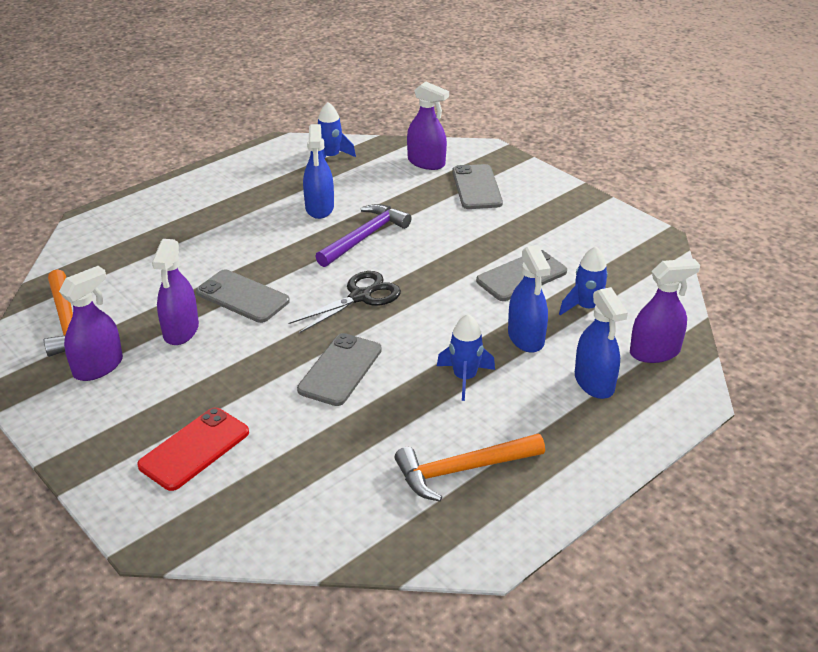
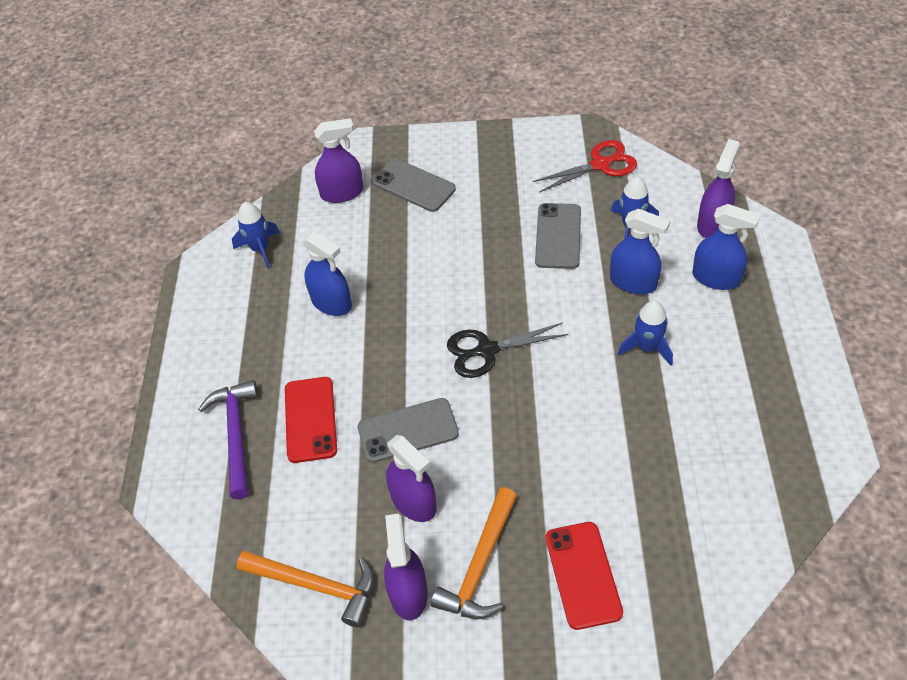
camera: 45 degrees left, 15 degrees up
black scissors [289,271,401,333] -> black scissors turned 105 degrees counterclockwise [447,322,568,378]
grey phone [297,333,382,406] -> none
purple hammer [315,204,412,267] -> purple hammer moved to [198,380,258,499]
orange hammer [395,434,545,502] -> orange hammer moved to [431,487,517,619]
none -> red phone [285,377,337,463]
none -> red scissors [533,140,637,193]

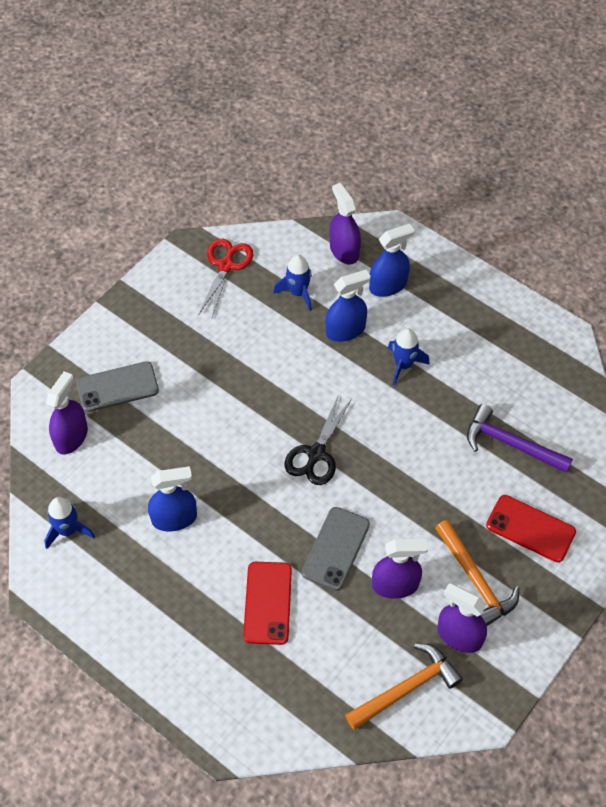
camera: 55 degrees left, 5 degrees up
purple hammer [198,380,258,499] -> purple hammer moved to [467,404,573,473]
red phone [285,377,337,463] -> red phone turned 60 degrees clockwise [243,562,292,645]
grey phone [535,203,581,269] -> none

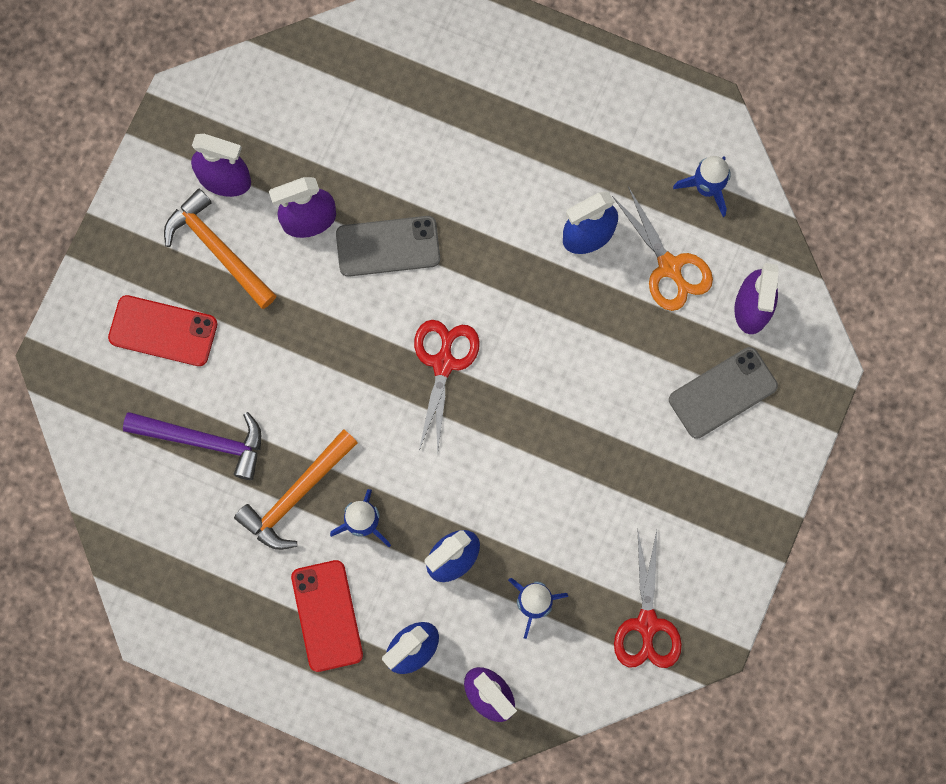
camera: 165 degrees right, 20 degrees up
red phone [243,562,292,645] -> red phone moved to [291,560,363,672]
black scissors [285,394,352,485] -> red scissors [414,320,480,453]
grey phone [302,507,370,591] -> grey phone turned 75 degrees clockwise [336,216,440,277]
orange hammer [345,643,463,730] -> orange hammer moved to [234,429,358,550]
none -> orange scissors [612,186,713,311]

